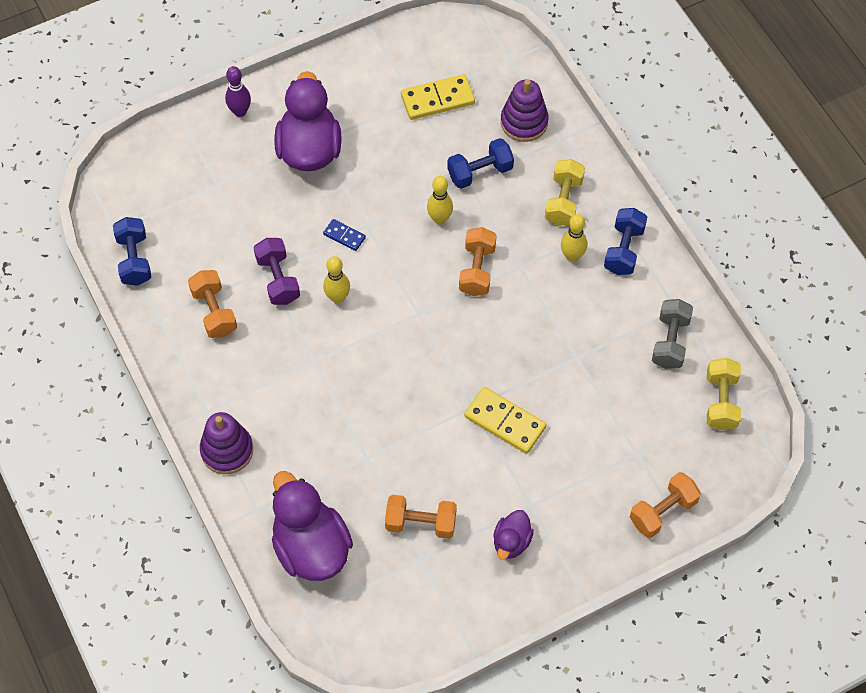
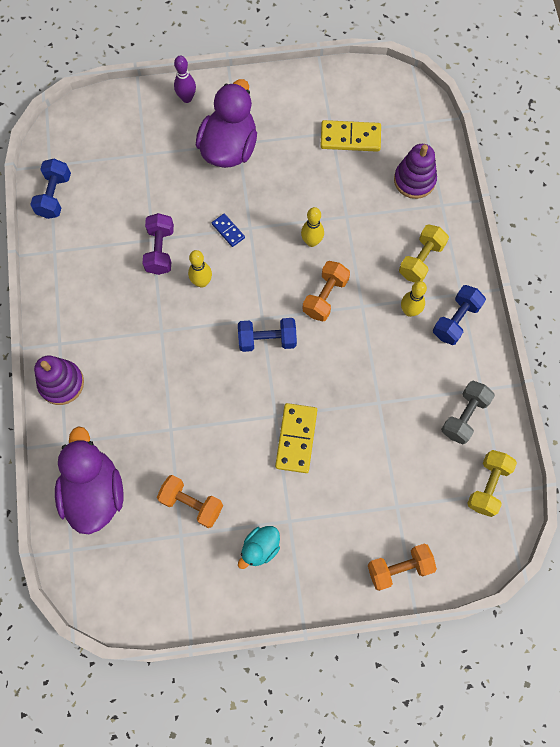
camera: 20 degrees right, 10 degrees up
orange dumbbell [188,270,237,338] -> none
blue dumbbell [447,138,514,189] -> blue dumbbell moved to [238,318,297,352]
yellow domino [464,387,547,454] -> yellow domino turned 45 degrees clockwise [275,403,317,473]
purple duck [493,510,534,560] -> turquoise duck [238,526,280,569]

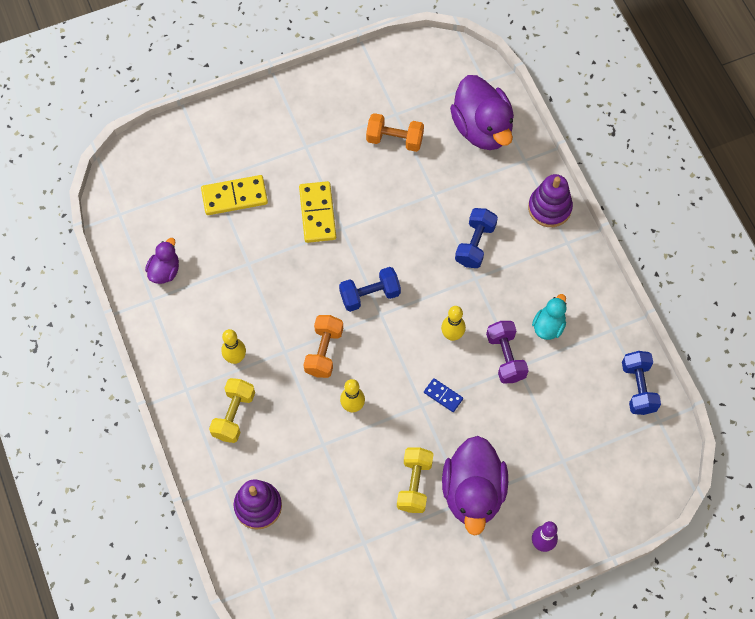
camera: 165 degrees right, 5 degrees down
turquoise duck [238,526,280,569] -> turquoise duck moved to [532,294,567,340]
yellow domino [320,120,381,152] -> yellow domino moved to [201,175,268,215]
orange dumbbell [368,543,437,591] -> none
blue dumbbell [433,285,486,345] -> blue dumbbell moved to [455,208,498,268]
grey dumbbell [441,381,495,444] -> purple duck [145,238,179,284]
yellow dumbbell [467,450,517,517] -> yellow dumbbell moved to [397,448,433,513]

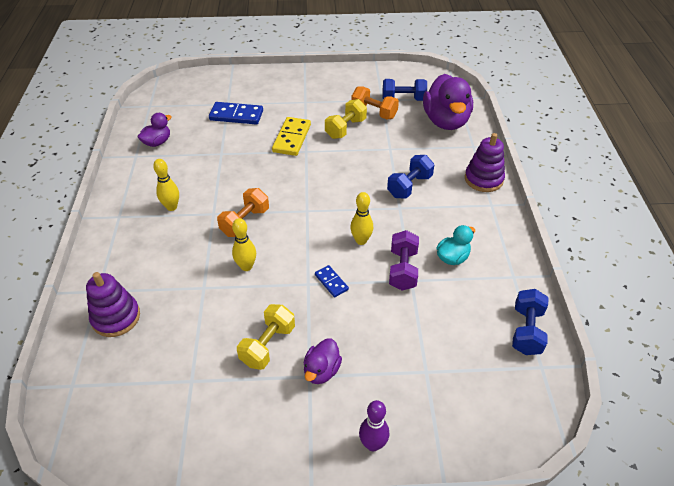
camera: 20 degrees right, 20 degrees down
yellow domino [201,175,268,215] -> blue domino [209,102,263,125]
yellow dumbbell [209,378,255,443] -> yellow dumbbell moved to [325,99,367,139]
blue dumbbell [339,267,401,312] -> blue dumbbell moved to [383,79,427,101]
purple duck [442,436,508,536] -> purple duck [304,338,342,384], size x0.51

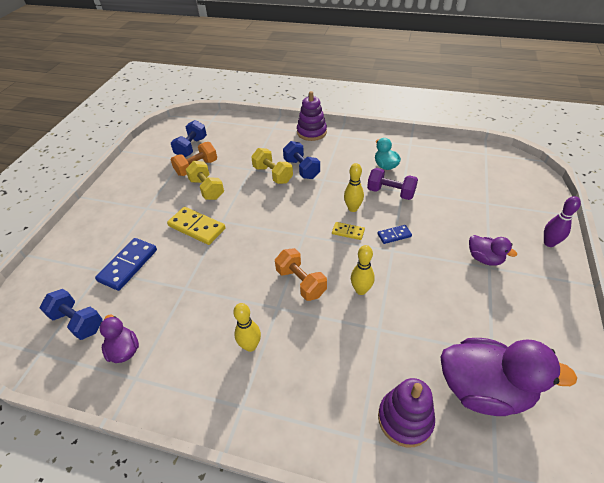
camera: 70 degrees left, 0 degrees up
yellow dumbbell [237,304,295,370] -> yellow dumbbell moved to [251,148,293,184]
purple duck [423,74,473,130] -> purple duck moved to [441,338,577,416]
blue dumbbell [512,289,548,355] -> blue dumbbell moved to [40,289,103,340]
none -> yellow domino [332,222,365,240]

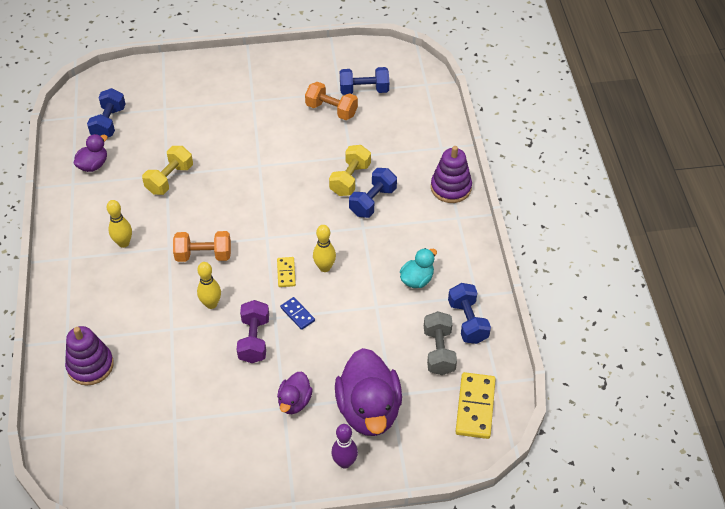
camera: 65 degrees right, 5 degrees up
blue domino [95,238,157,291] -> none
yellow domino [167,207,226,245] -> yellow domino moved to [455,372,496,439]
yellow dumbbell [186,161,224,200] -> yellow dumbbell moved to [142,146,193,195]
orange dumbbell [275,248,327,301] -> orange dumbbell turned 60 degrees clockwise [173,231,231,262]
purple dumbbell [367,168,418,200] -> purple dumbbell moved to [237,300,269,363]
purple duck [441,338,577,416] -> purple duck moved to [335,348,402,436]
none -> grey dumbbell [424,311,457,375]
none -> blue dumbbell [448,283,491,344]

